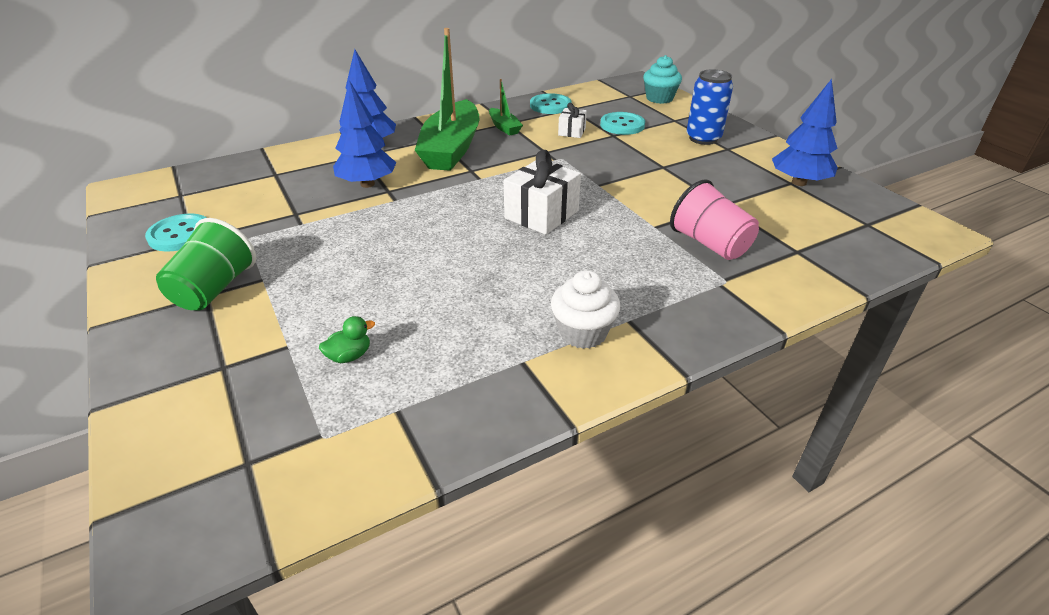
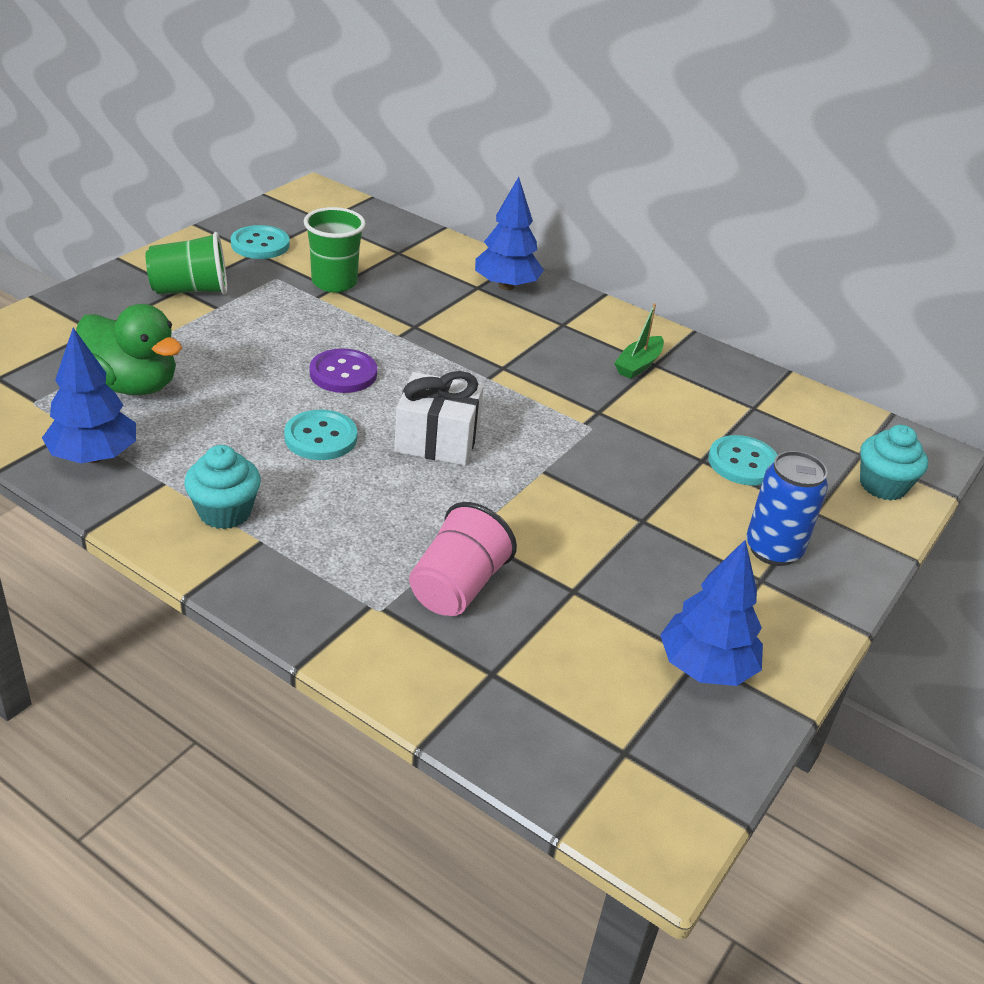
camera: 60 degrees right, 0 degrees up
green duck [319,316,375,363] -> green duck [76,304,182,395], size x2.43
blue tree [333,80,397,188] -> blue tree moved to [42,328,136,463]
green boat [415,28,480,171] -> none
turquoise button [530,93,571,114] -> turquoise button moved to [284,410,357,460]
white cupcake [551,270,620,349] -> turquoise cupcake [184,445,261,529]
white gift [558,103,587,138] -> none
none -> green cup [304,207,366,293]
none -> purple button [310,349,377,393]

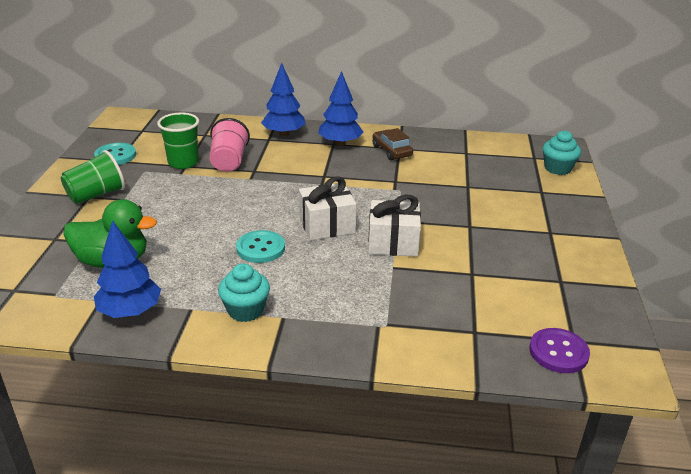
camera: 25 degrees left, 5 degrees down
purple button [310,349,377,393] -> purple button moved to [529,328,590,373]
pink cup [409,502,517,616] -> pink cup moved to [209,118,250,172]
green boat [614,303,664,379] -> brown car [373,128,413,160]
blue tree [660,539,763,686] -> blue tree moved to [318,71,363,146]
turquoise button [708,435,778,485] -> none
blue can [746,451,828,566] -> none
none -> white gift [368,194,421,257]

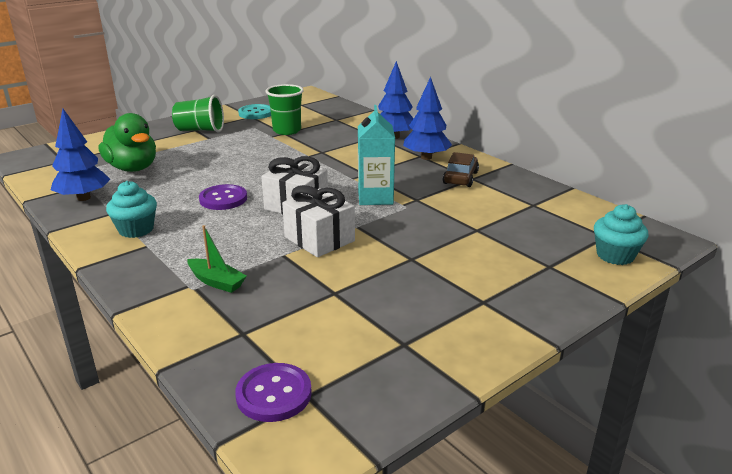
camera: 45 degrees right, 5 degrees down
pink cup [209,118,250,172] -> none
turquoise button [236,230,285,263] -> purple button [199,184,247,210]
none -> green boat [187,225,246,293]
none -> turquoise carton [358,105,395,205]

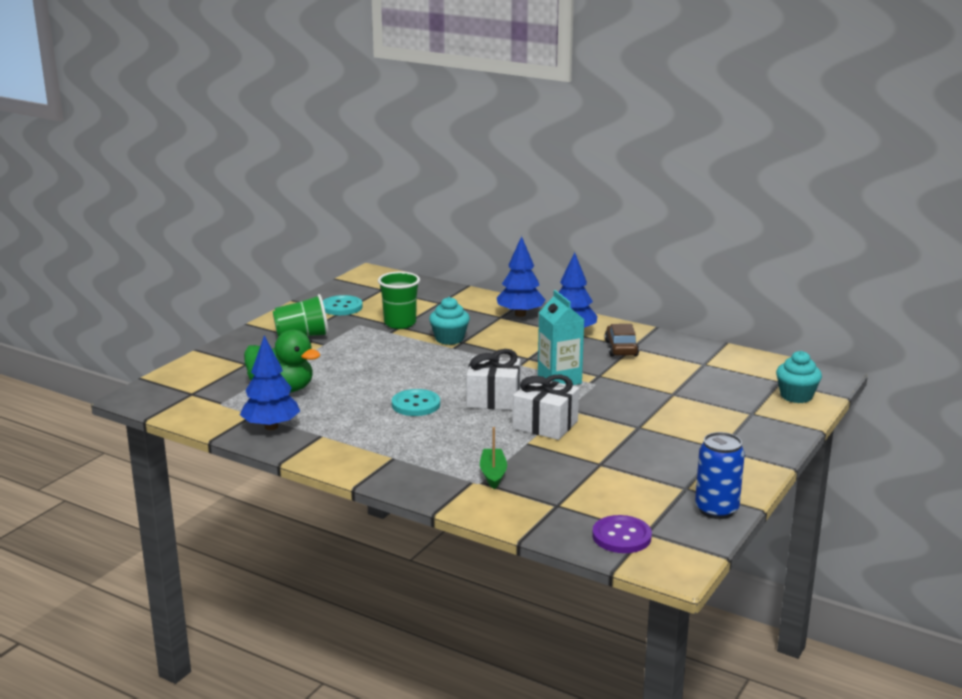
camera: 20 degrees left, 5 degrees down
turquoise cupcake [106,181,157,238] -> turquoise cupcake moved to [429,297,470,345]
green boat [187,225,246,293] -> green boat turned 105 degrees counterclockwise [480,427,507,489]
purple button [199,184,247,210] -> turquoise button [392,389,440,416]
none -> blue can [695,432,745,519]

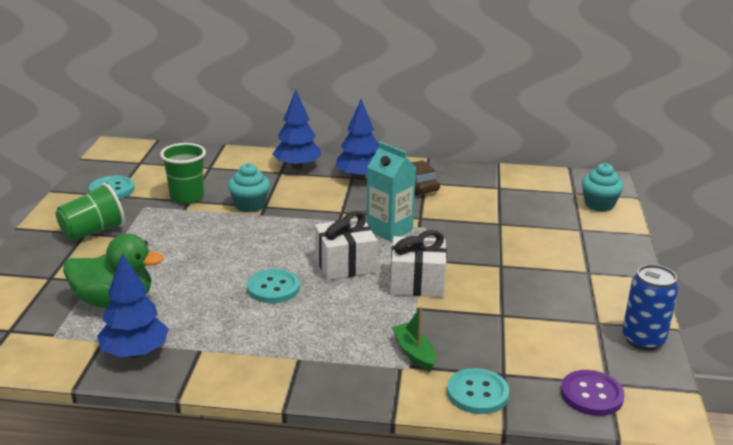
camera: 25 degrees left, 5 degrees up
none -> turquoise button [447,368,509,414]

